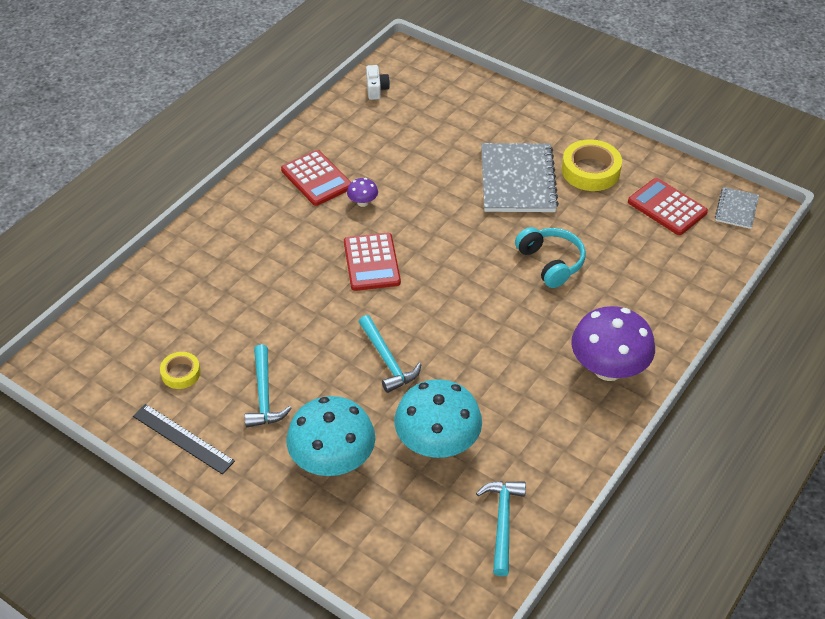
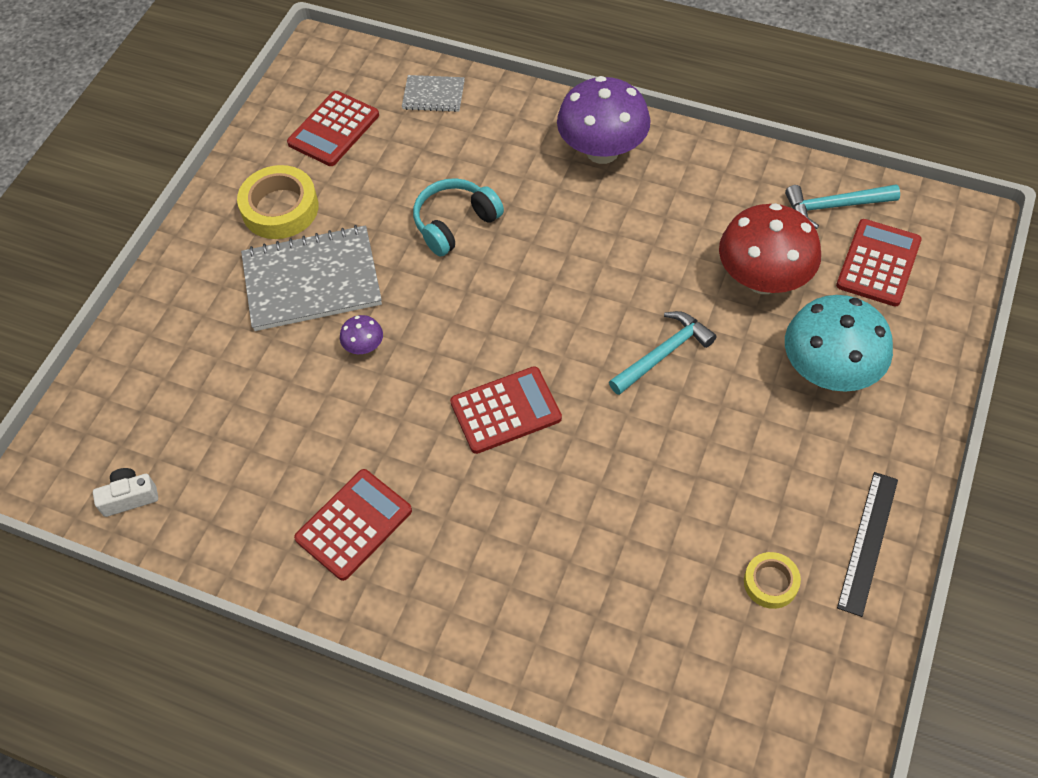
camera: 100 degrees left, 10 degrees up
turquoise hammer [245,344,292,427] -> none
purple mushroom [347,178,378,207] -> purple mushroom moved to [340,315,383,354]
turquoise mushroom [394,379,482,458] -> red mushroom [719,203,821,294]
grey notebook [715,187,759,229] -> grey notebook moved to [402,75,465,112]
none -> red calculator [836,219,922,307]

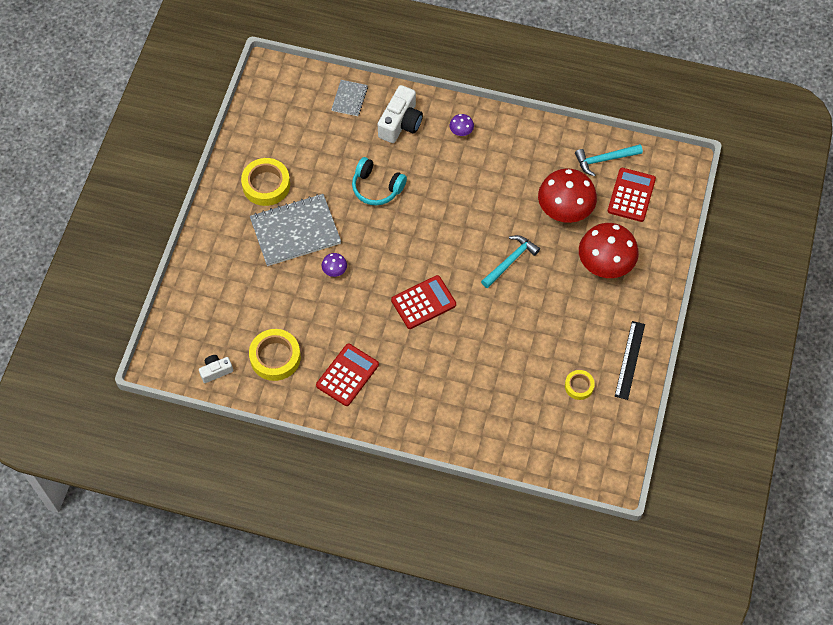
camera: 10 degrees left, 5 degrees up
red calculator [287,91,379,166] -> none
grey notebook [402,75,465,112] -> grey notebook turned 75 degrees counterclockwise [331,80,368,116]
turquoise headphones [413,178,504,257] -> turquoise headphones turned 105 degrees counterclockwise [352,157,407,205]
purple mushroom [557,76,651,164] -> purple mushroom [450,114,474,136], size x0.43
turquoise mushroom [785,295,893,392] -> red mushroom [579,223,639,278]
none -> yellow tape [249,329,301,381]
none -> white camera [378,85,423,143]

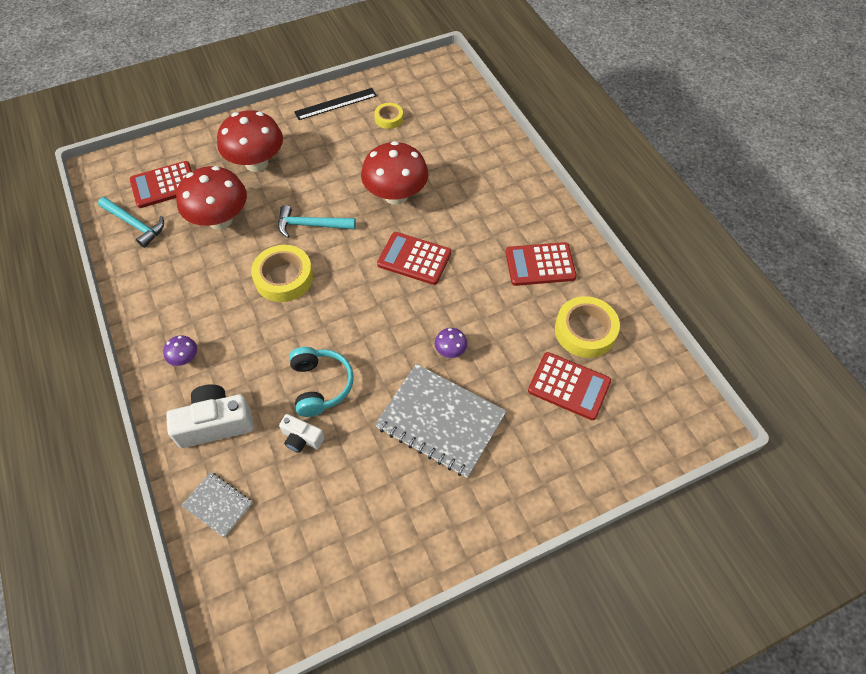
camera: 130 degrees left, 5 degrees down
white camera [199,355,233,383] -> white camera moved to [279,414,325,453]
yellow tape [241,158,290,206] -> yellow tape moved to [251,245,313,302]
grey notebook [331,80,368,116] -> grey notebook turned 60 degrees clockwise [181,472,252,537]
none -> red mushroom [361,141,428,205]
none -> red calculator [528,352,611,420]

